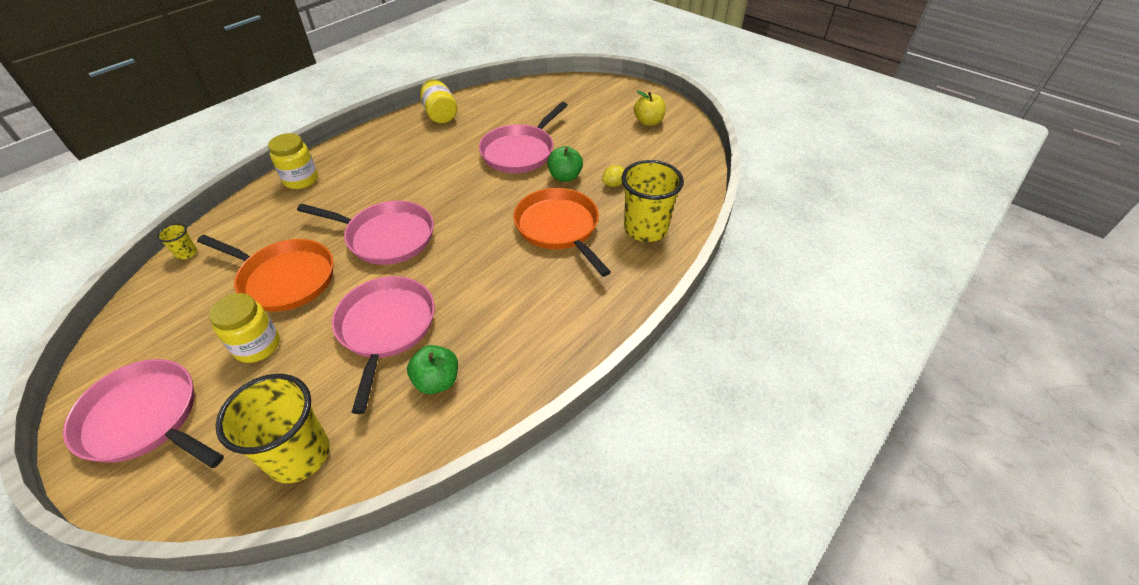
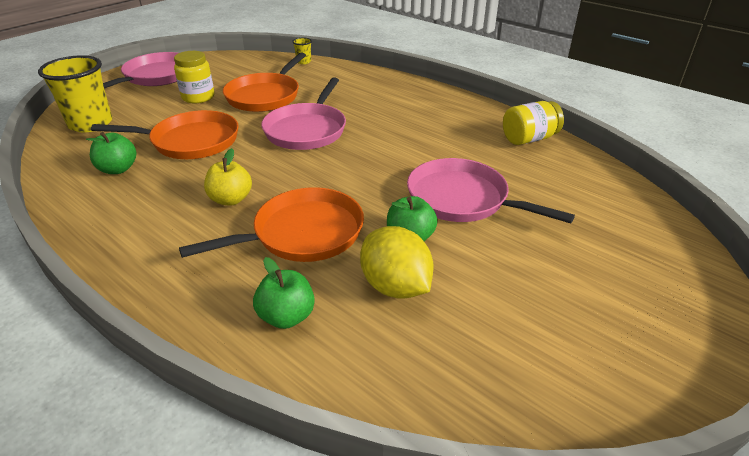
camera: 90 degrees right, 10 degrees down
yellow jar [268,133,318,189] -> none
pink pan [332,276,435,414] -> orange pan [91,110,239,159]
yellow lemon [602,165,625,187] -> yellow lemon [360,226,434,299], size x2.04
yellow cup [622,160,684,242] -> green apple [253,257,315,329]
yellow apple [634,90,666,126] -> yellow apple moved to [204,148,252,206]

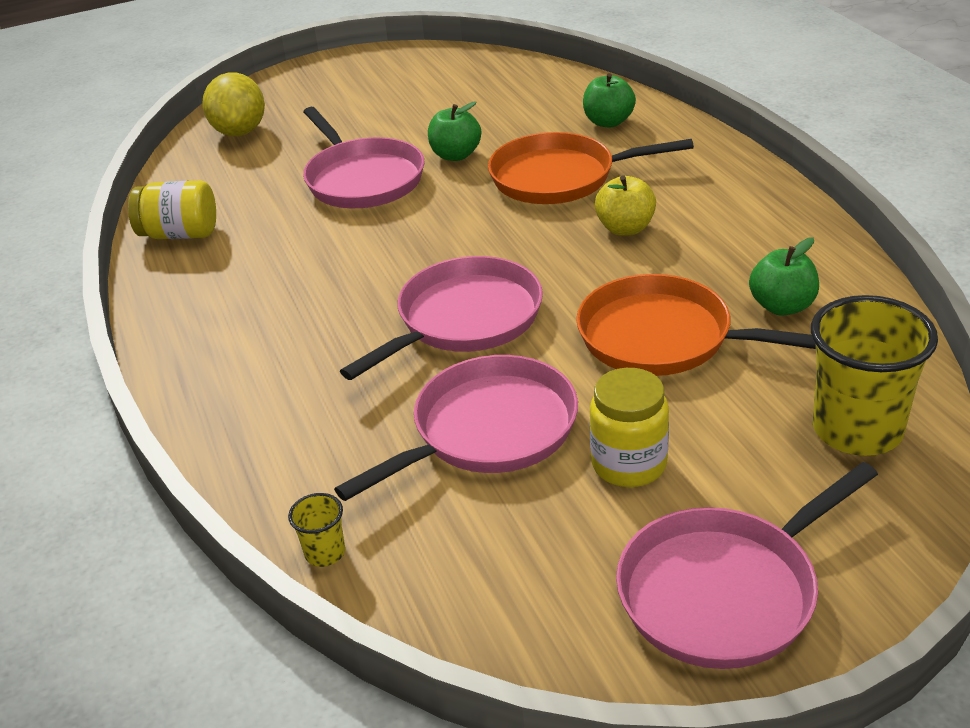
camera: 150 degrees left, 0 degrees up
orange pan [223,52,306,112] -> pink pan [334,355,578,501]
yellow lemon [360,226,434,299] -> yellow lemon moved to [202,72,265,136]

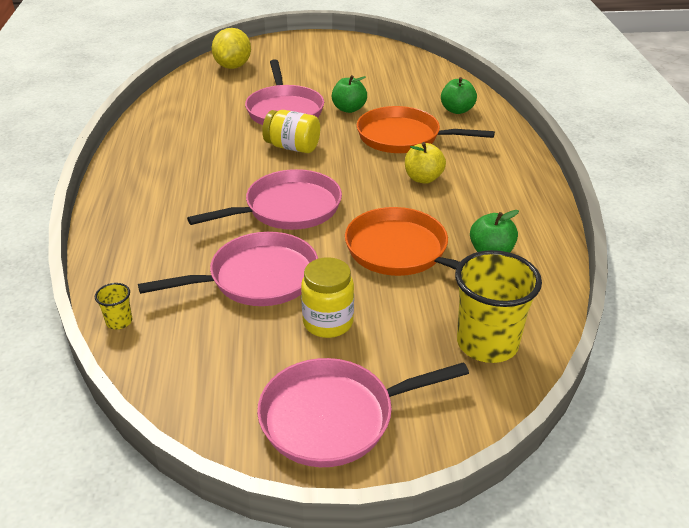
camera: 15 degrees right, 0 degrees up
yellow jar [128,181,216,239] -> yellow jar moved to [262,110,320,153]

